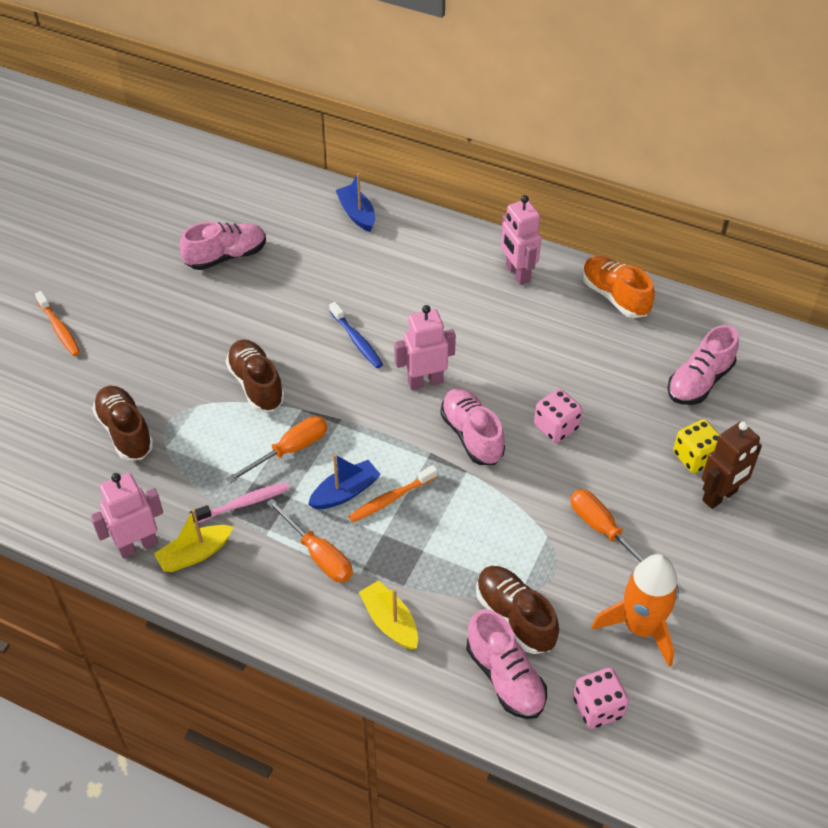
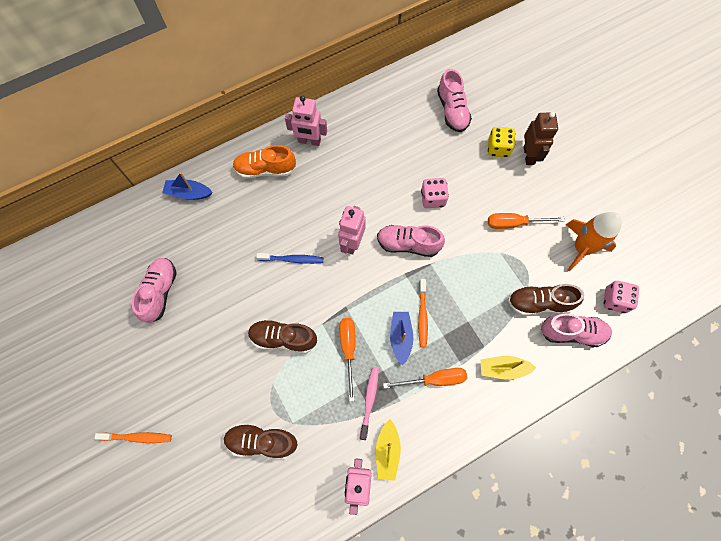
camera: 55 degrees left, 20 degrees up
orange shoe [582,256,655,318] -> orange shoe moved to [233,145,296,179]

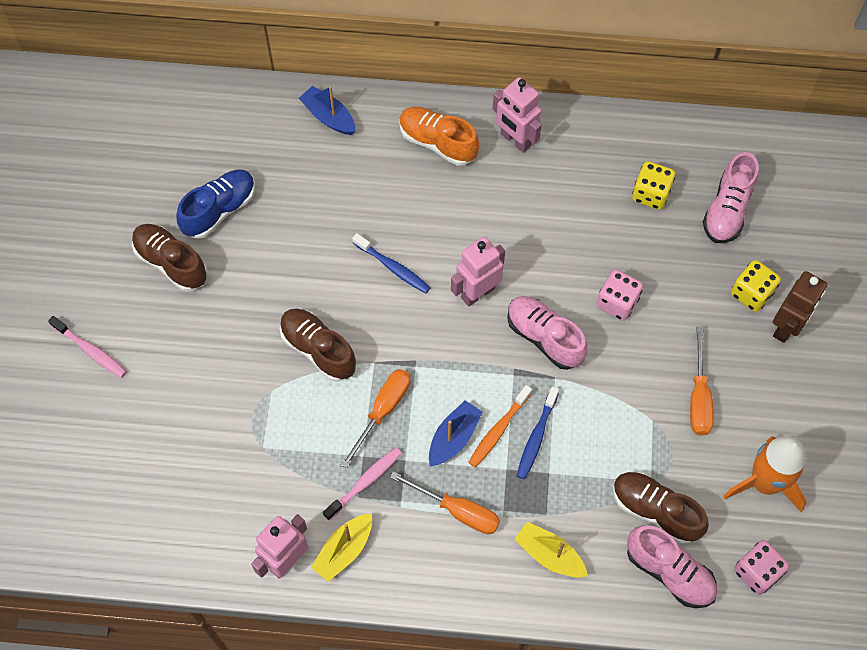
camera: 35 degrees right, 5 degrees down
orange toothbrush [94,432,172,443] -> pink toothbrush [48,316,127,378]
pink shoe [132,258,177,323] -> blue shoe [176,169,255,239]
brown shoe [224,423,298,459] -> brown shoe moved to [132,224,208,291]
orange screwdriver [488,213,565,229] -> orange screwdriver turned 120 degrees counterclockwise [690,327,714,436]
none -> blue toothbrush [517,387,559,479]
none -> yellow dice [632,161,675,210]

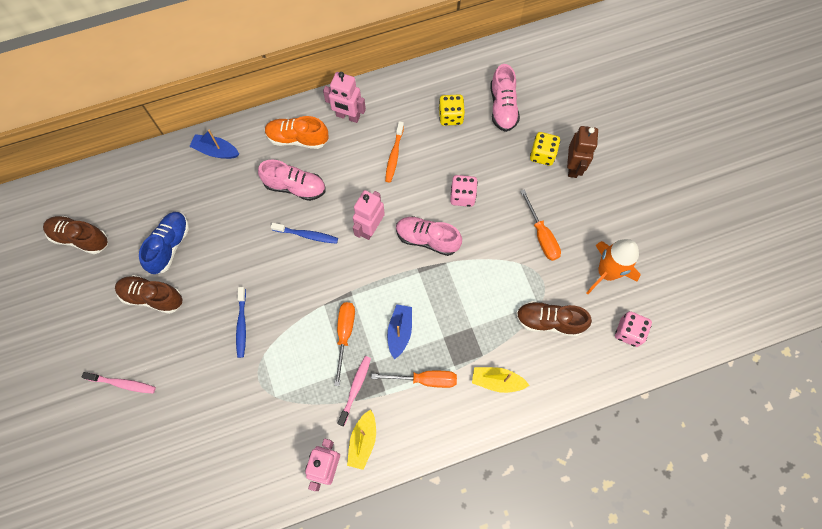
camera: 25 degrees left, 5 degrees up
brown shoe [280,309,356,382] -> brown shoe moved to [43,216,108,254]
orange toothbrush [468,385,532,468] -> orange toothbrush moved to [385,121,404,182]
blue toothbrush [517,387,559,479] -> blue toothbrush moved to [236,287,246,358]
pink shoe [627,525,717,608] -> pink shoe moved to [258,159,326,201]

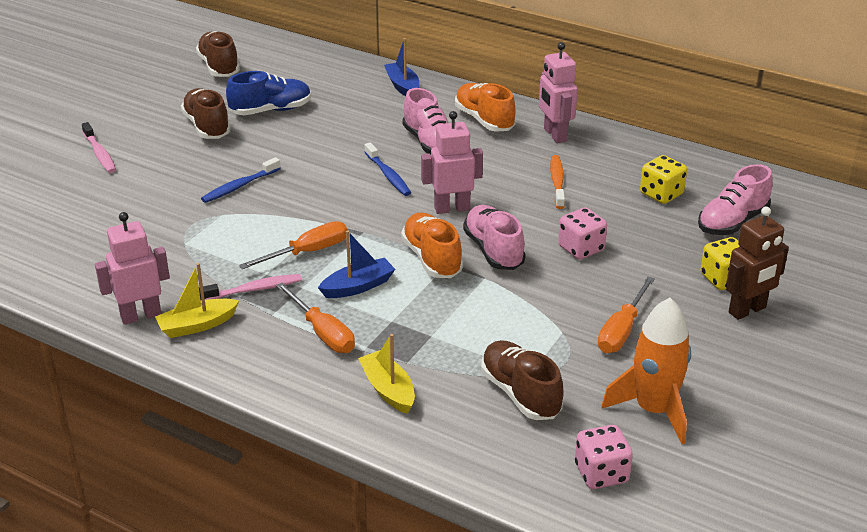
camera: 50 degrees right, 35 degrees down
orange toothbrush [385,121,404,182] -> orange toothbrush turned 120 degrees clockwise [550,155,565,209]
none -> orange shoe [401,212,463,278]

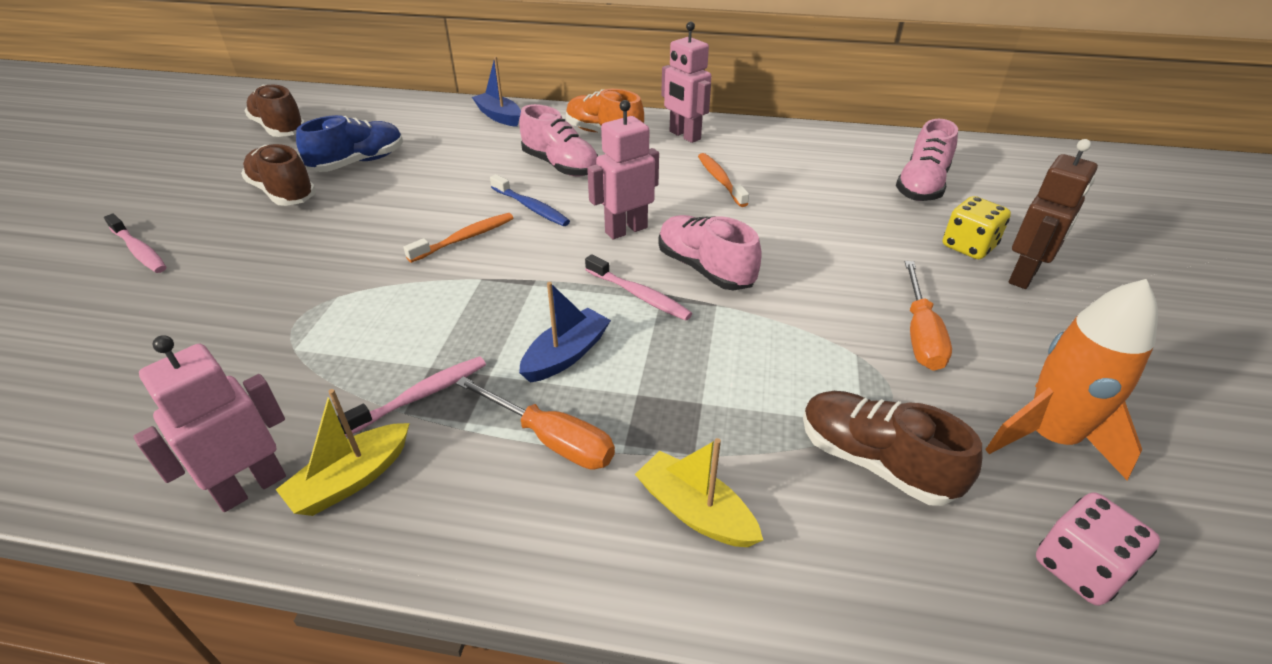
camera: 20 degrees left, 5 degrees up
blue toothbrush [201,157,281,203] -> none
orange screwdriver [239,221,347,269] -> none
orange shoe [401,212,463,278] -> pink toothbrush [585,254,692,321]
pink dice [558,207,607,260] -> none
yellow dice [640,155,687,204] -> none
none -> orange toothbrush [403,213,513,263]

